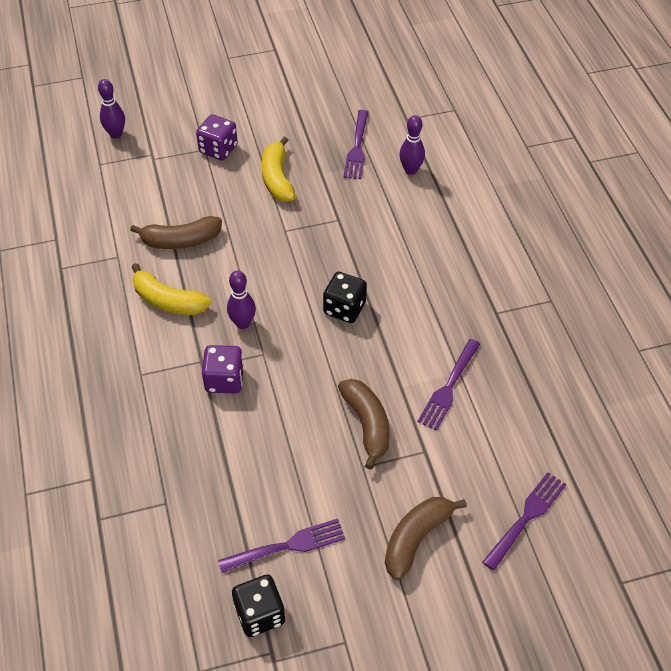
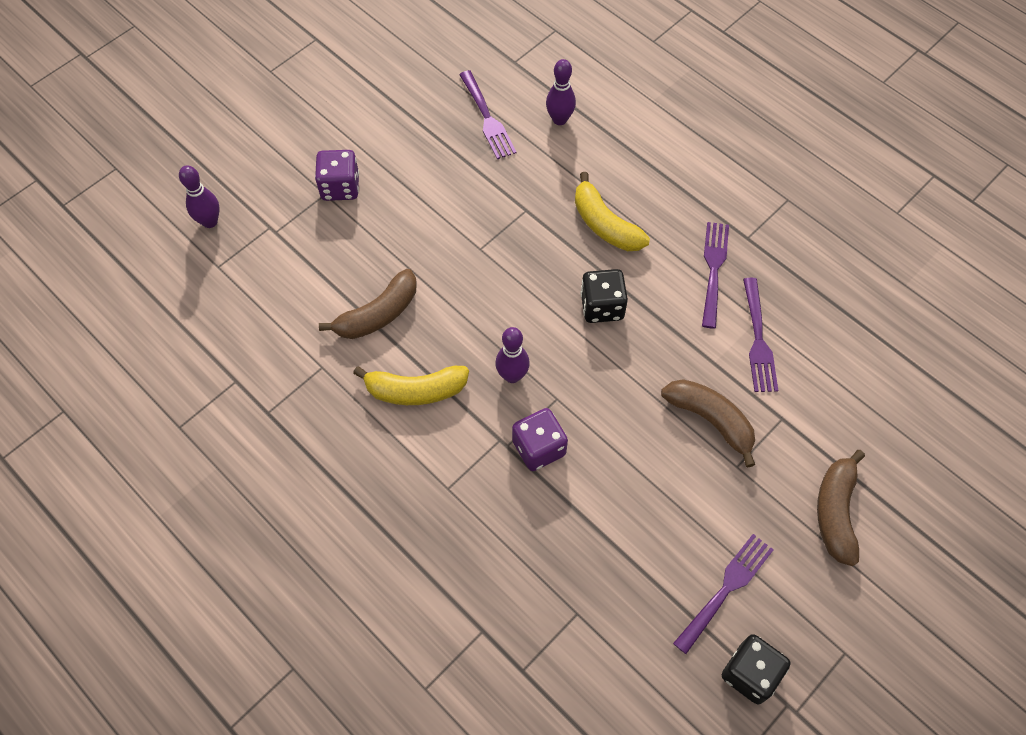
camera: 30 degrees left, 10 degrees up
yellow banana [261,137,295,202] -> yellow banana moved to [575,172,650,251]
purple fork [483,472,567,570] -> purple fork moved to [702,222,729,328]

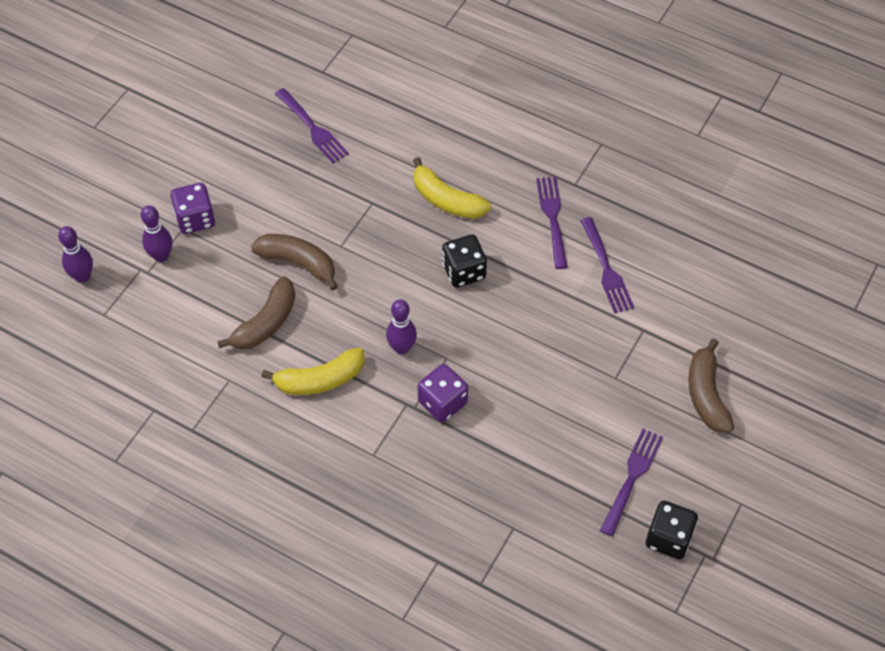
camera: 15 degrees left, 5 degrees down
purple bowling pin [546,59,576,125] -> purple bowling pin moved to [141,205,172,262]
brown banana [661,379,755,468] -> brown banana moved to [251,234,338,291]

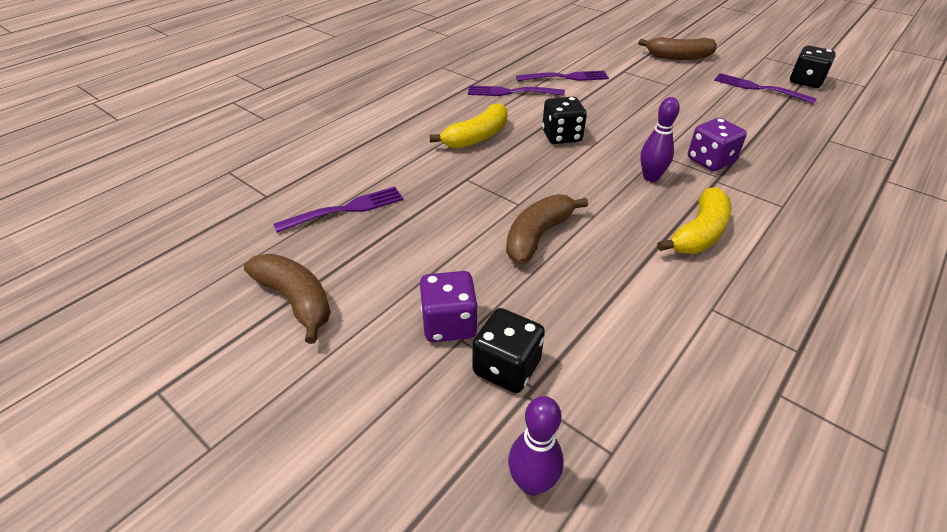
camera: 80 degrees left, 15 degrees down
purple bowling pin [141,205,172,262] -> black dice [472,308,545,393]
brown banana [217,276,295,349] -> brown banana moved to [244,254,331,344]
yellow banana [261,348,365,395] -> yellow banana turned 45 degrees clockwise [657,187,731,253]

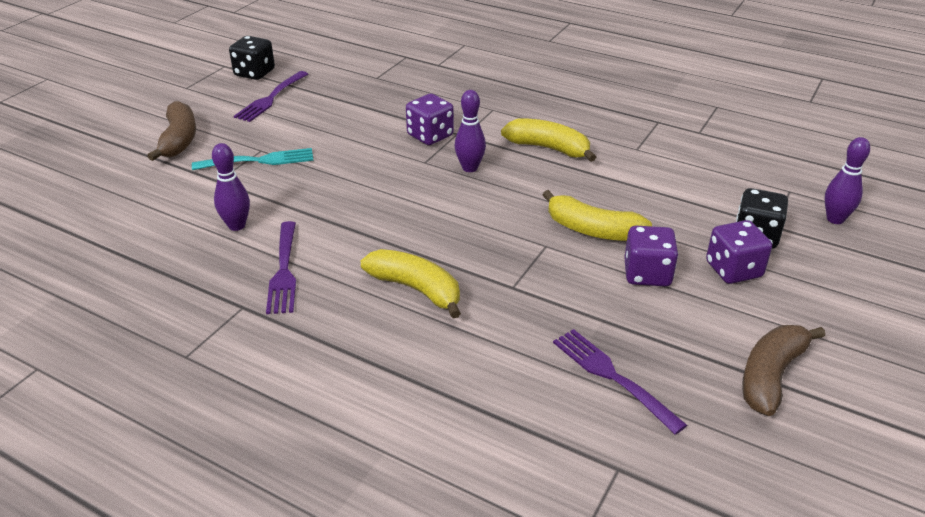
camera: 100 degrees left, 5 degrees down
brown banana [506,194,588,264] -> yellow banana [543,190,652,241]
purple fork [516,71,609,81] -> purple bowling pin [212,143,250,231]
black dice [542,97,587,144] -> none
none -> turquoise fork [192,148,314,170]
none -> purple dice [624,226,678,286]

